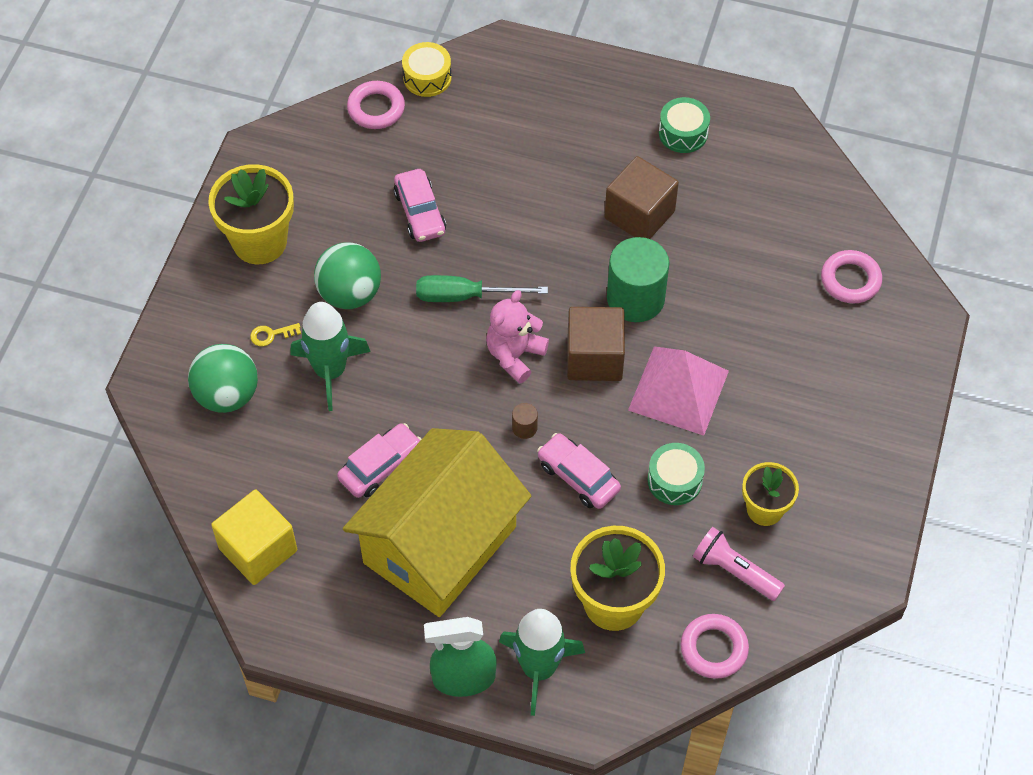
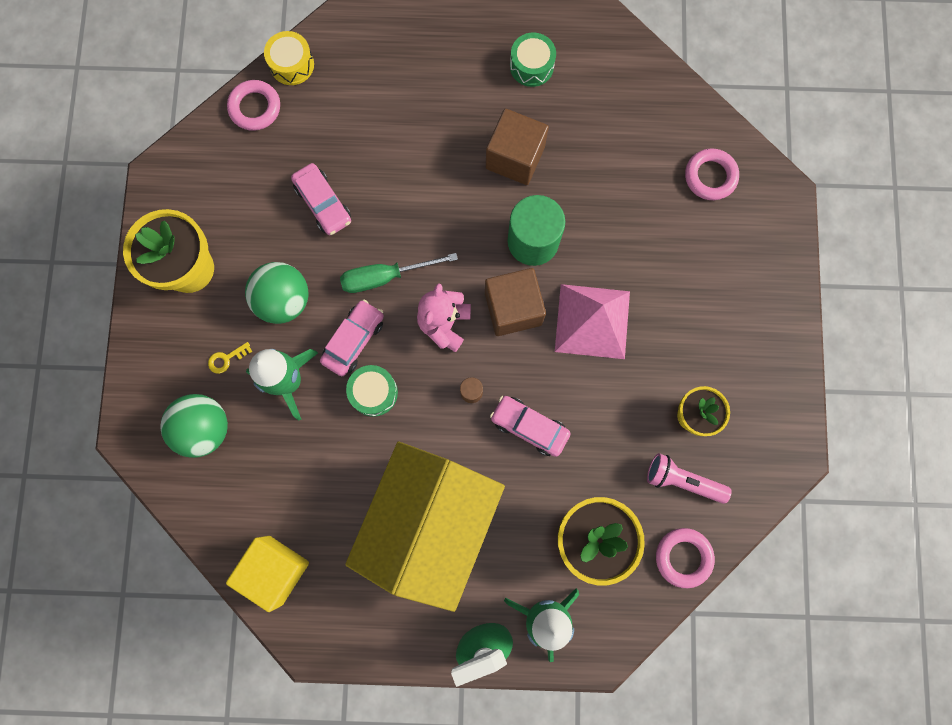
camera: 15 degrees left, 20 degrees up
pink car [337,423,421,498] -> pink car moved to [320,299,384,376]
green drum [647,443,705,505] -> green drum moved to [346,365,398,417]

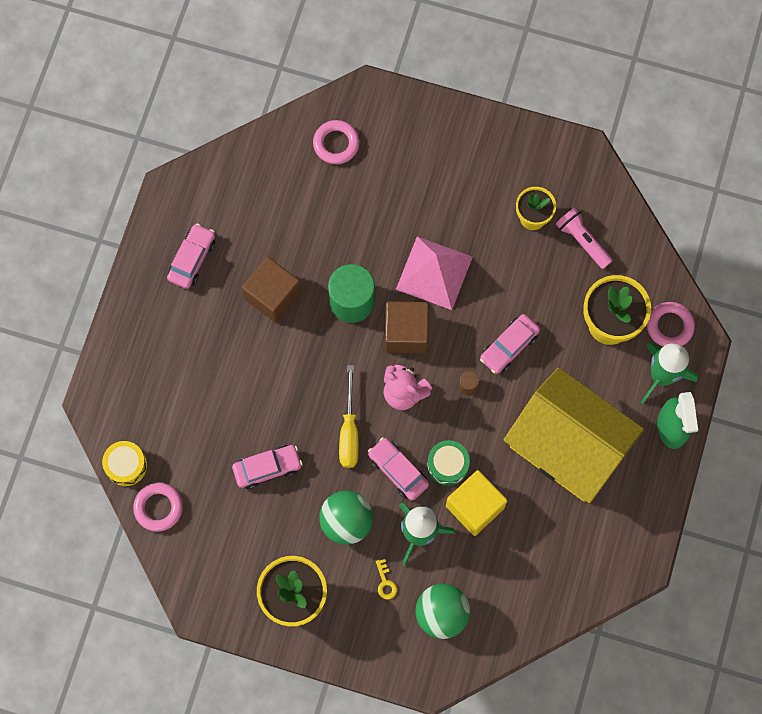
camera: 75 degrees left, 5 degrees down
yellow cube [226,536,309,612] -> yellow cube moved to [446,470,507,536]
green screwdriver [340,253,458,293] -> yellow screwdriver [339,365,359,468]
green drum [510,33,556,87] -> pink car [167,223,215,289]
pink flashlight [647,453,732,504] -> pink flashlight turned 105 degrees clockwise [556,207,613,269]
pink ring [656,528,715,588] -> pink ring moved to [647,302,695,347]

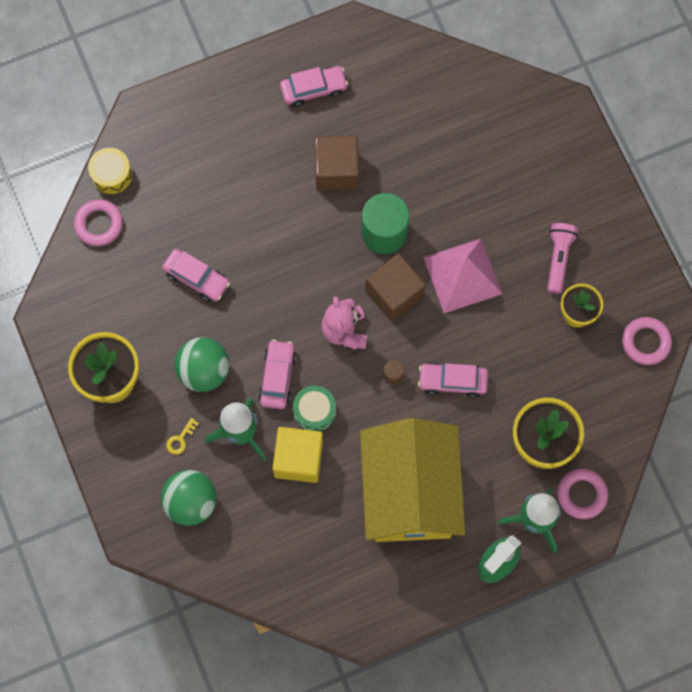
camera: 50 degrees right, 0 degrees up
pink ring [313,120,360,164] -> pink ring moved to [622,317,672,365]
yellow screwdriver [339,365,359,468] -> none
pink flashlight [556,207,613,269] -> pink flashlight moved to [547,223,578,294]

